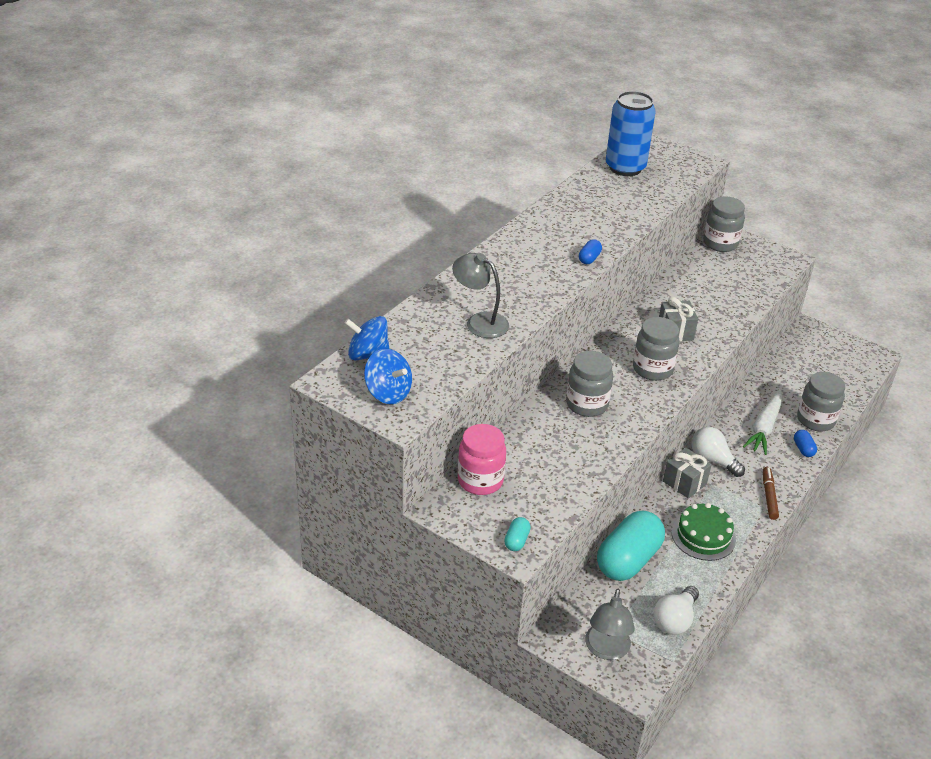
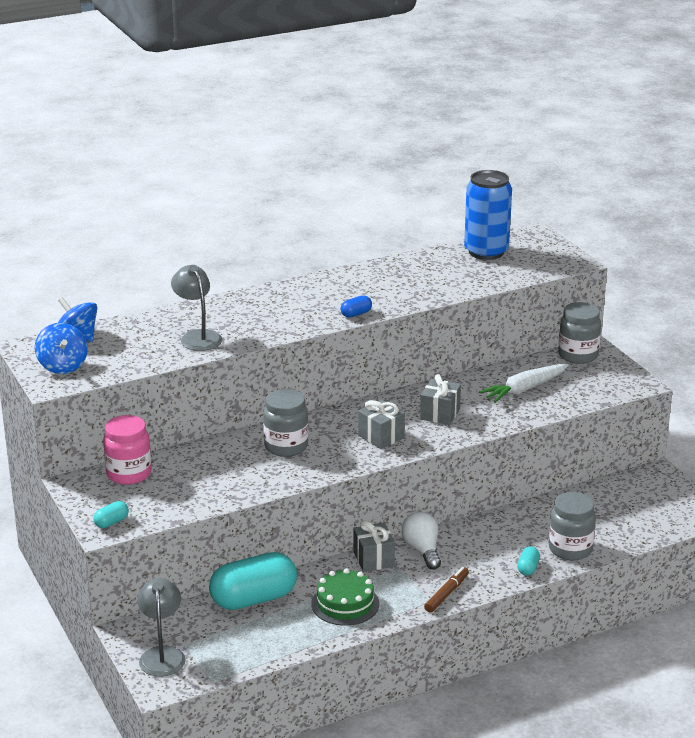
camera: 30 degrees right, 10 degrees down
grey lamp [585,589,635,660] -> grey lamp turned 135 degrees clockwise [137,578,186,677]
grey jar [633,317,680,381] -> grey gift [358,400,405,449]
white light bulb [653,586,699,635] -> none
white carrot [743,390,782,455] -> white carrot moved to [479,364,569,403]
blue capsule [794,430,817,457] -> turquoise capsule [517,546,540,576]

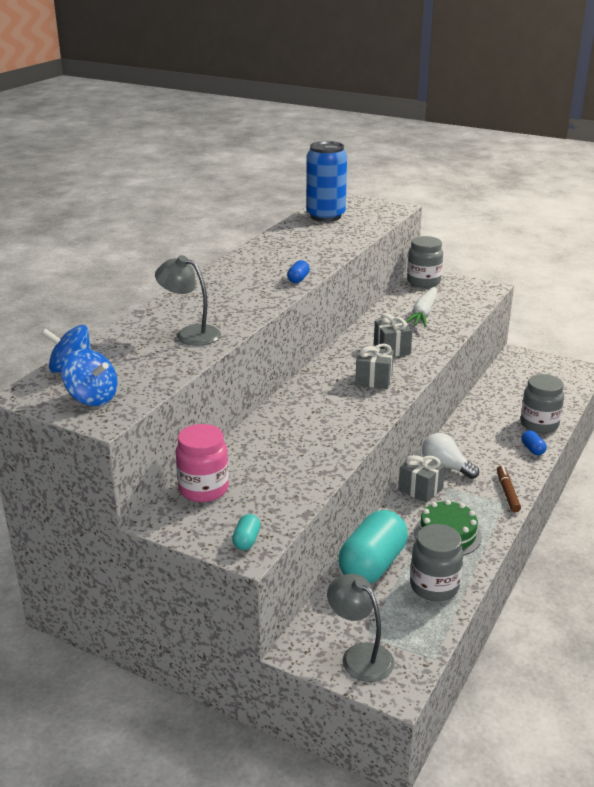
camera: 35 degrees left, 0 degrees up
grey jar [263,389,308,457] -> grey jar moved to [410,524,463,601]
turquoise capsule [517,546,540,576] -> blue capsule [521,430,547,455]

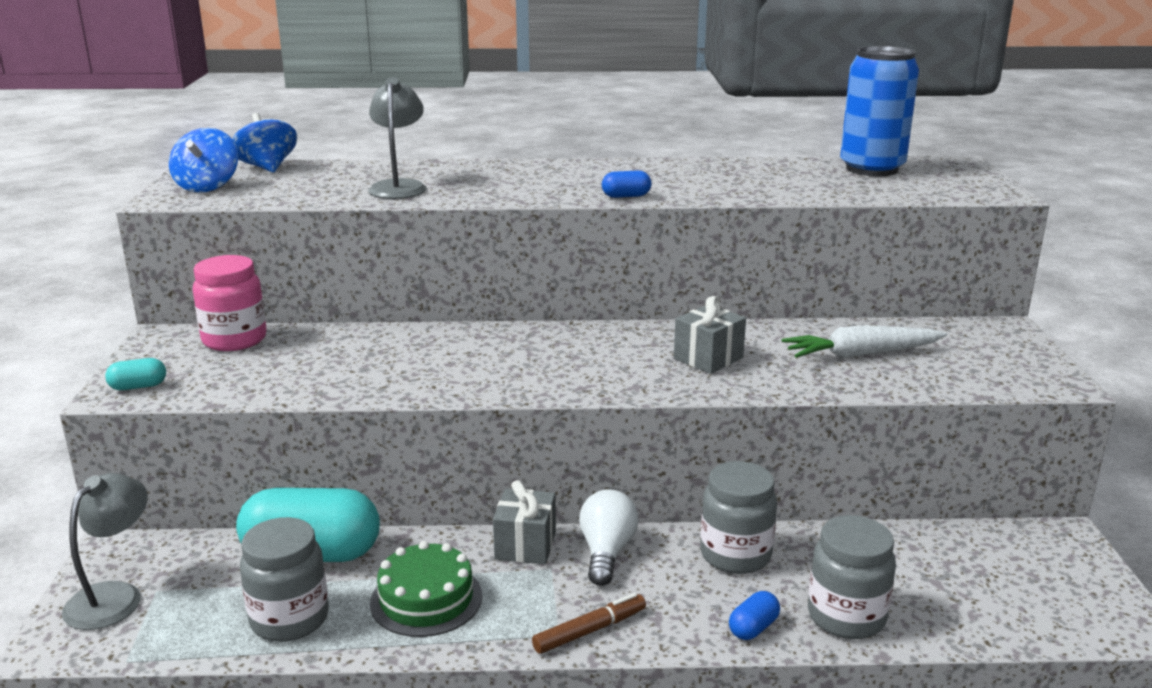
camera: 60 degrees right, 5 degrees down
grey gift [355,344,394,389] -> none
grey jar [407,236,443,288] -> grey jar moved to [700,461,777,574]

